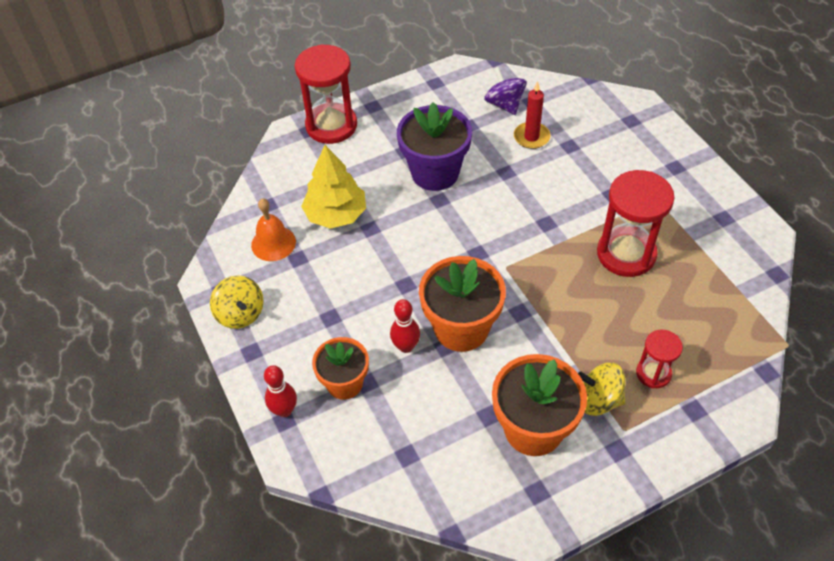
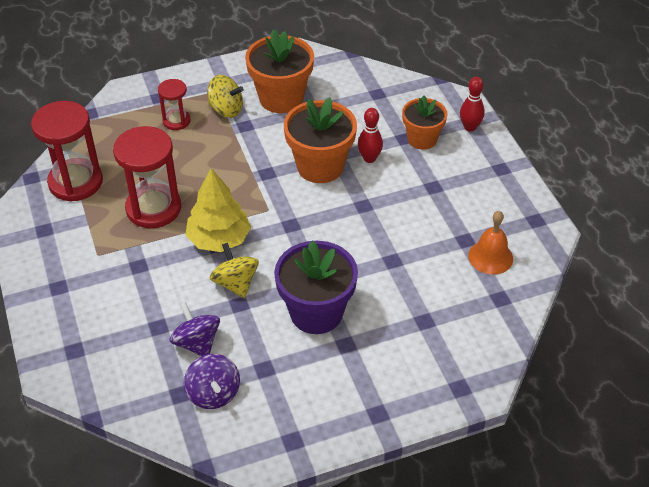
camera: 175 degrees left, 5 degrees down
yellow spinning top [210,275,264,329] -> yellow spinning top moved to [209,243,259,298]
red hourglass [295,44,357,144] -> red hourglass moved to [31,101,103,202]
yellow tree [301,145,366,229] -> yellow tree moved to [185,168,251,252]
red candle [514,81,550,149] -> purple spinning top [170,302,220,356]

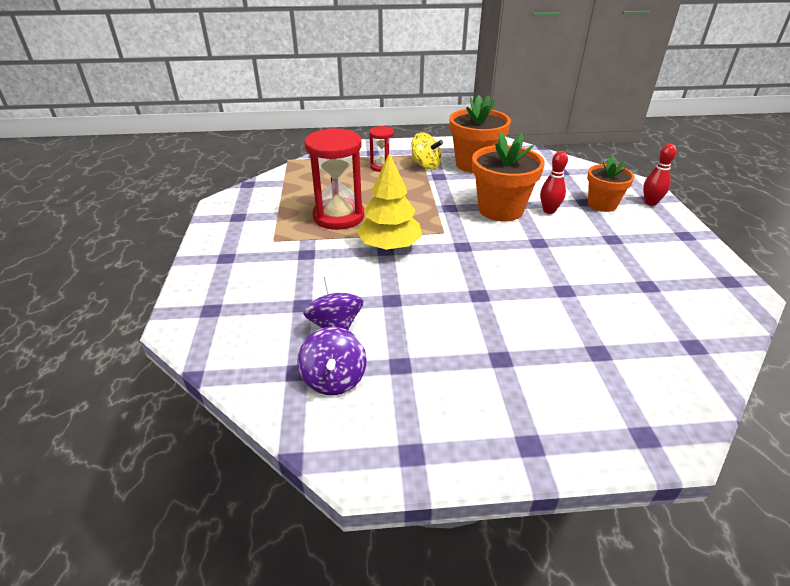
camera: 15 degrees right, 10 degrees down
red hourglass [31,101,103,202] -> none
yellow spinning top [209,243,259,298] -> none
purple flower pot [274,241,358,334] -> none
orange bell [468,211,513,275] -> none

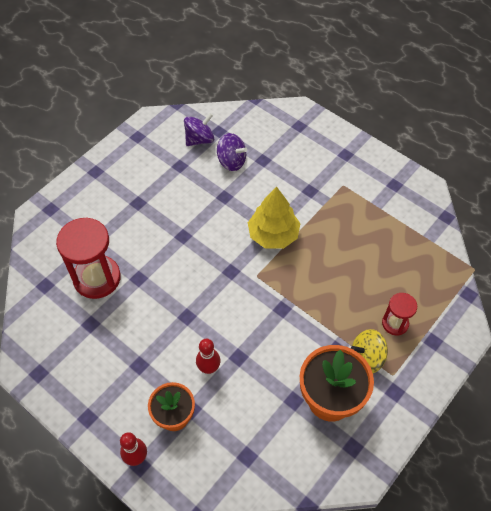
camera: 135 degrees right, 20 degrees up
purple spinning top [297,327,367,395] -> purple spinning top turned 105 degrees clockwise [184,113,214,146]
red hourglass [304,128,365,230] -> red hourglass moved to [56,218,121,299]
orange flower pot [472,132,545,221] -> none

